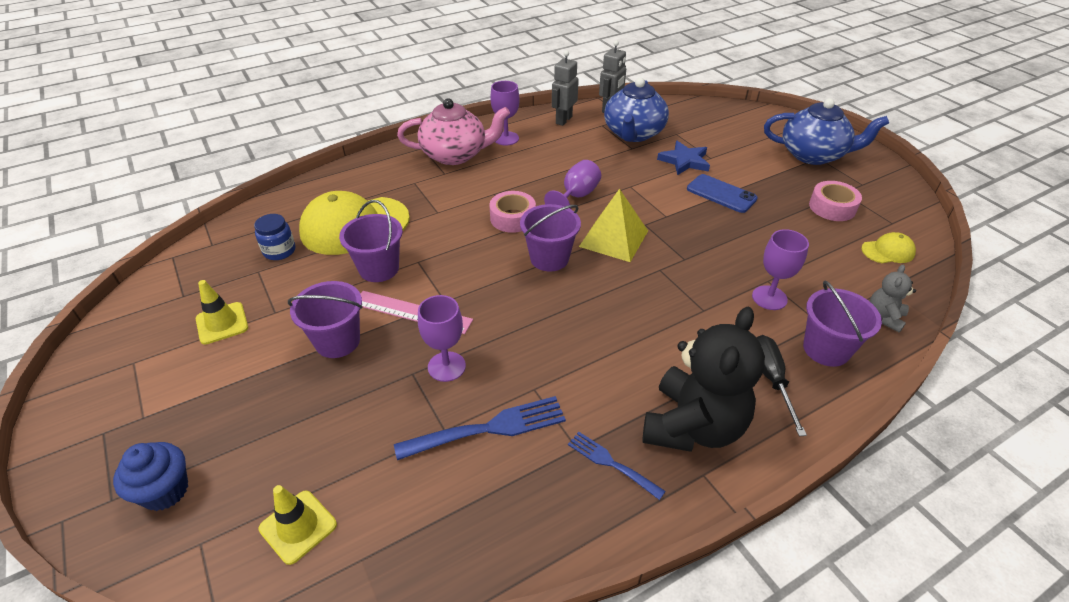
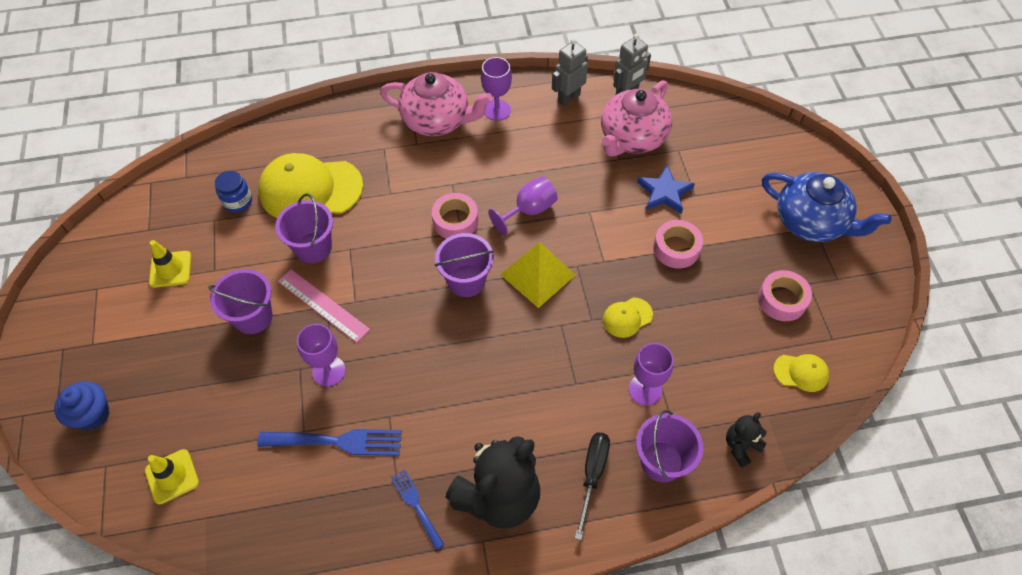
camera: 20 degrees right, 15 degrees up
blue teapot [604,78,669,142] -> pink teapot [601,80,672,157]
blue phone [687,174,758,213] -> pink tape [653,220,703,269]
grey teddy bear [870,265,916,333] -> black teddy bear [726,412,767,468]
none -> yellow cap [603,297,653,338]

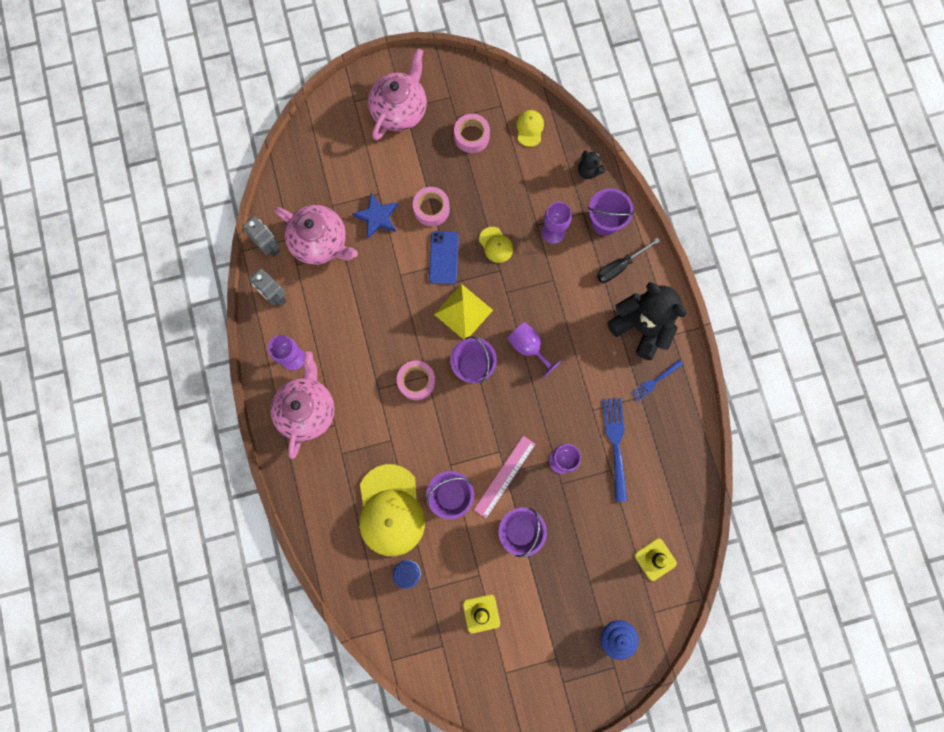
camera: 95 degrees left, 20 degrees up
purple goblet [488,176,558,235] -> purple goblet moved to [507,322,562,378]
black screwdriver [575,433,610,540] -> black screwdriver turned 45 degrees counterclockwise [597,237,660,283]
blue teapot [762,172,891,242] -> pink teapot [368,48,427,140]
none -> blue phone [429,231,459,284]

